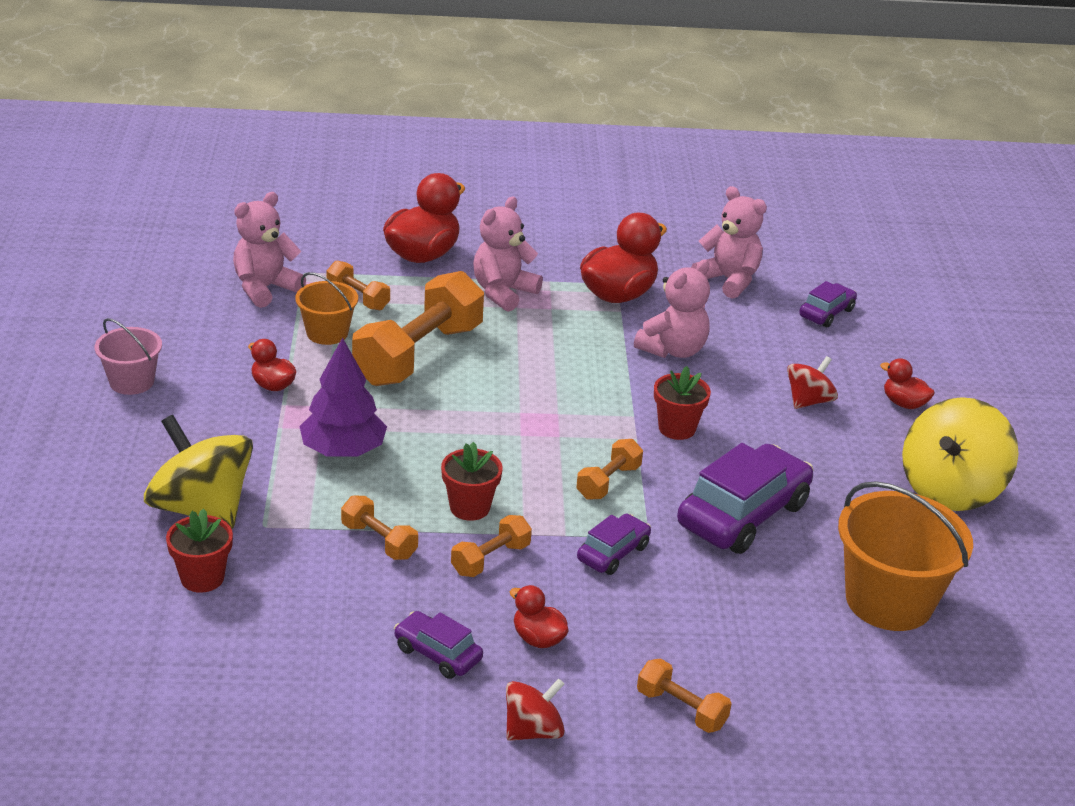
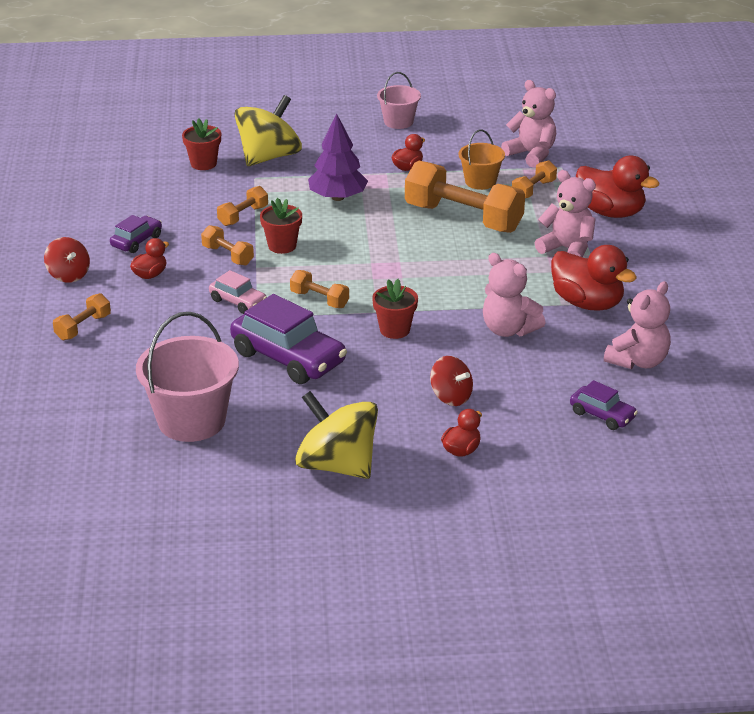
camera: 90 degrees right, 0 degrees up
purple car [577,513,651,575] -> pink car [209,270,267,314]
orange bucket [838,481,973,631] -> pink bucket [136,312,239,442]

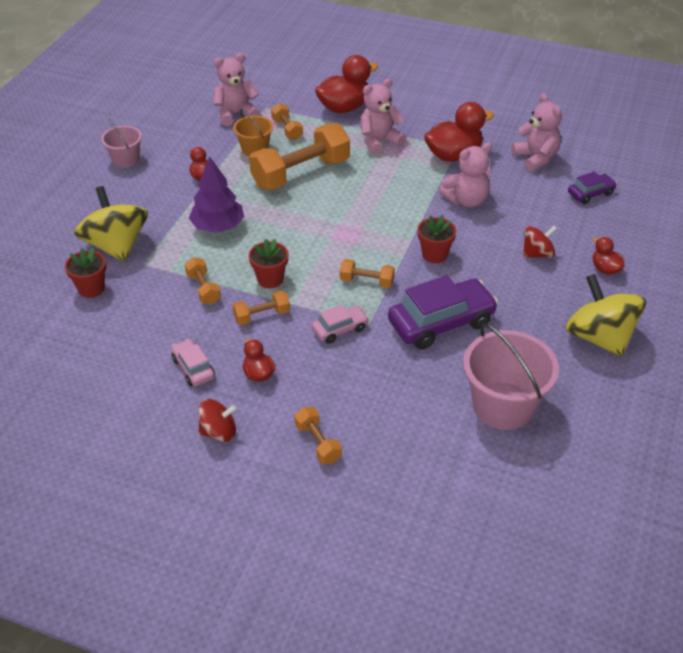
camera: 65 degrees left, 10 degrees up
purple car [110,215,162,253] -> pink car [171,339,215,386]
orange dumbbell [290,270,349,308] -> orange dumbbell turned 45 degrees clockwise [340,259,395,288]
yellow spinning top [295,391,378,479] -> yellow spinning top turned 90 degrees clockwise [566,274,646,357]

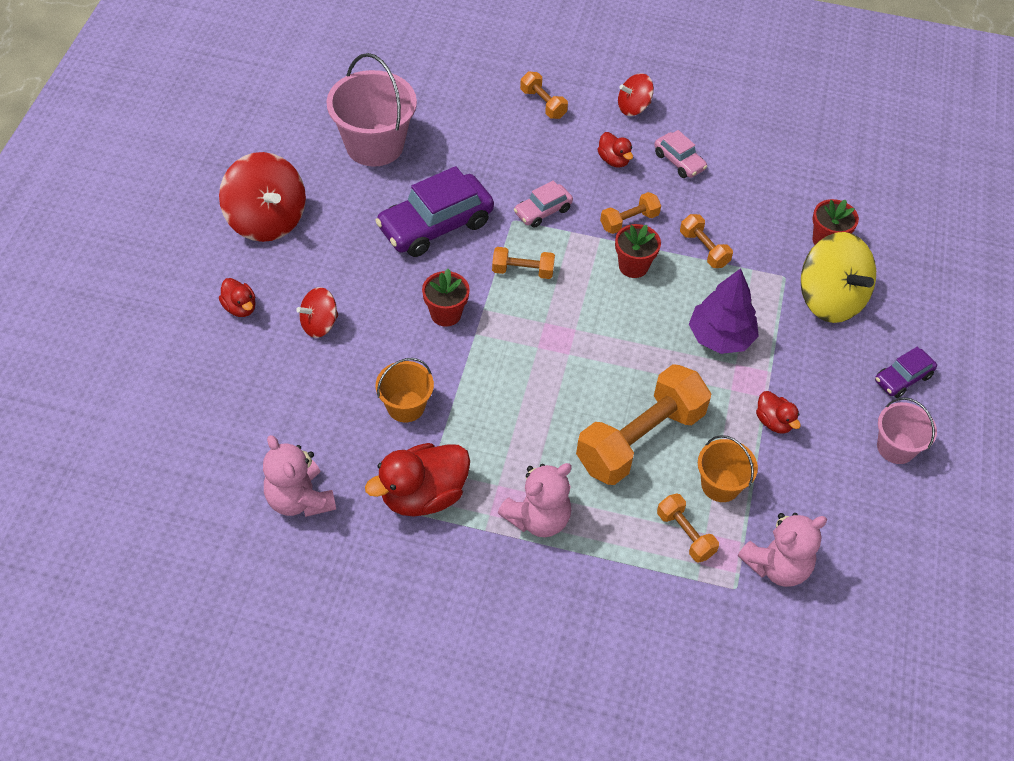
camera: 170 degrees right, 10 degrees up
red duck [315,55,378,113] -> none
pink teddy bear [439,143,492,207] -> orange bucket [376,358,434,422]
yellow spinning top [566,274,646,357] -> red spinning top [219,152,306,242]
purple car [568,171,617,204] -> purple car moved to [875,347,937,398]

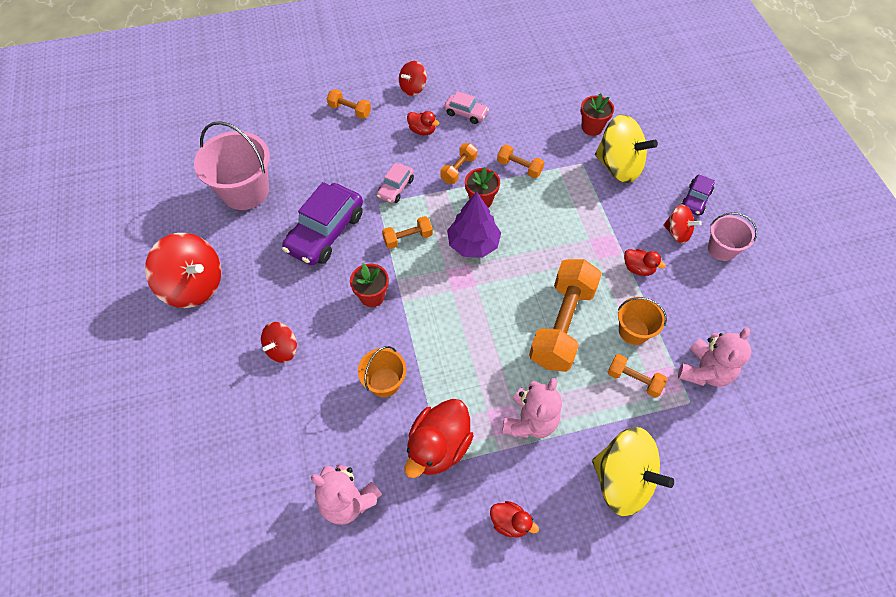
camera: 25 degrees left, 5 degrees up
red duck [219,278,256,317] -> red duck moved to [490,501,539,537]
purple tree [689,268,759,354] -> purple tree moved to [447,192,501,258]
none -> yellow spinning top [592,427,674,516]
none -> red spinning top [663,205,702,243]

